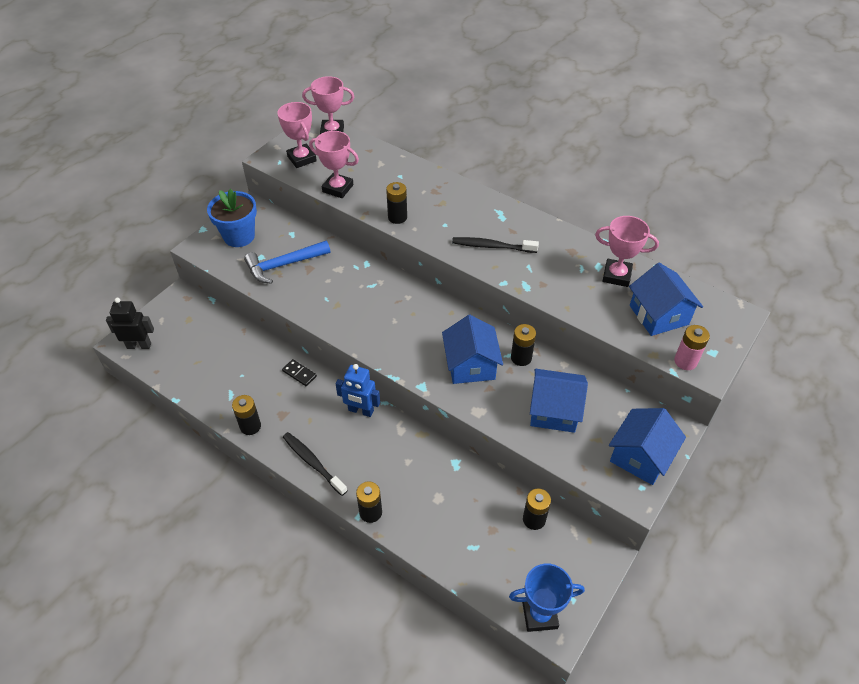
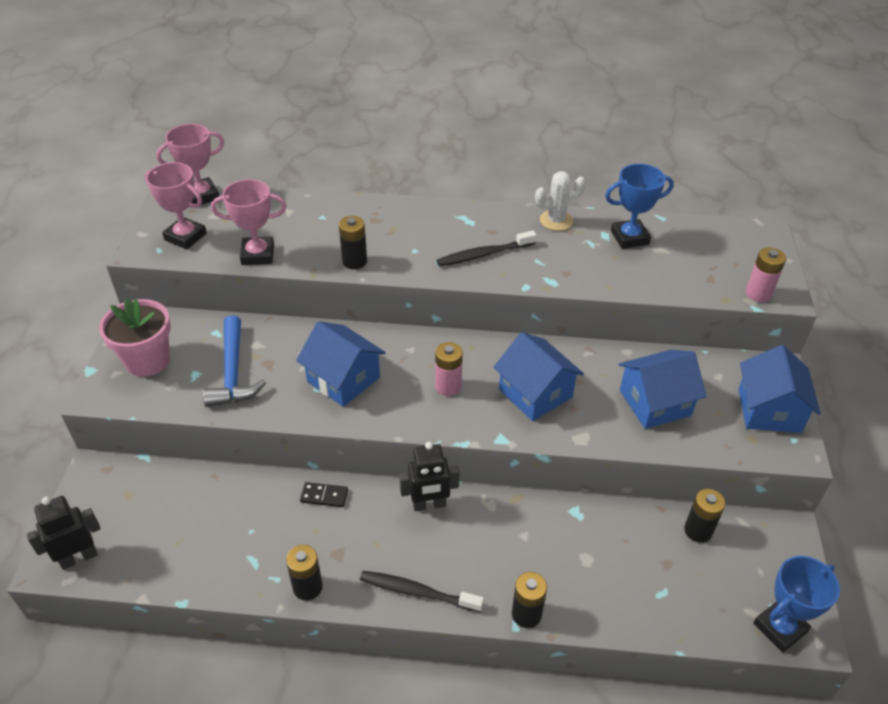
camera: 30 degrees left, 5 degrees down
blue flower pot [207,189,257,247] -> pink flower pot [99,298,171,377]
blue hammer [244,241,330,284] -> blue hammer turned 45 degrees counterclockwise [203,315,267,407]
blue robot [335,364,380,417] -> black robot [399,442,460,511]
black battery [511,324,536,366] -> none
pink trophy [595,216,659,287] -> blue trophy [605,164,674,249]
blue house [629,263,703,336] -> blue house moved to [296,321,386,407]
none -> pink battery [435,342,463,396]
none -> white cactus [535,171,586,231]

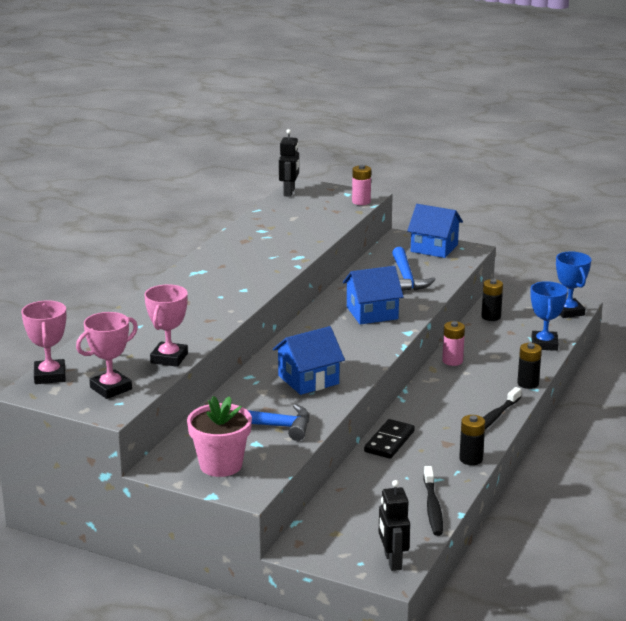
camera: 70 degrees left, 20 degrees down
black domino [300,482,348,507] -> black domino [364,419,415,459], size x1.59
black battery [339,216,367,269] -> none
black robot [399,442,460,511] -> black robot moved to [279,129,299,197]
pink battery [435,342,463,396] -> pink battery moved to [442,321,465,366]
black toothbrush [436,231,537,267] -> black toothbrush moved to [423,466,443,536]
white cactus [535,171,586,231] -> none
blue trophy [605,164,674,249] -> blue trophy moved to [530,281,568,351]
blue house [619,350,706,429] -> blue hammer [392,247,436,291]

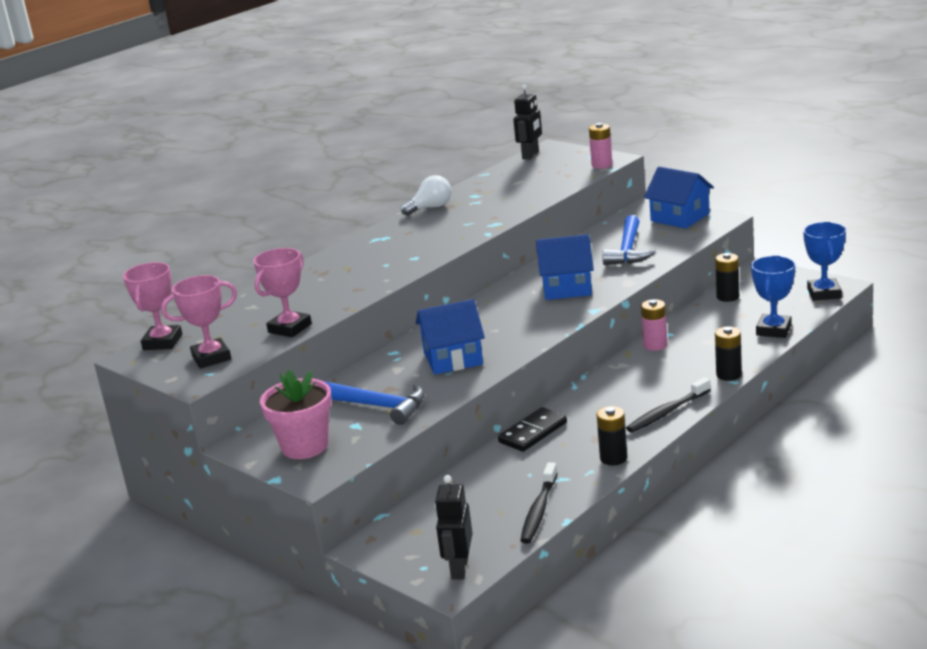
camera: 20 degrees right, 0 degrees up
none -> white light bulb [401,175,451,216]

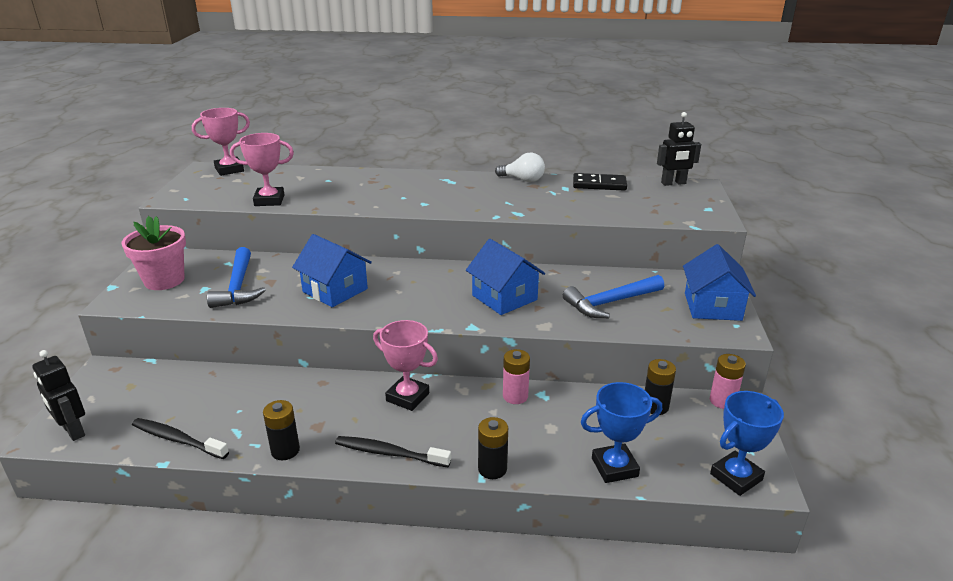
camera: 50 degrees right, 5 degrees up
pink trophy [161,275,237,368] -> pink trophy moved to [373,320,438,411]
black robot [435,475,473,580] -> black robot turned 105 degrees counterclockwise [32,350,85,441]
black domino [498,407,567,452] -> black domino moved to [573,173,627,191]
black toothbrush [520,462,558,544] -> black toothbrush turned 45 degrees clockwise [132,418,229,459]
pink battery [589,123,612,169] -> pink battery moved to [710,354,746,409]

